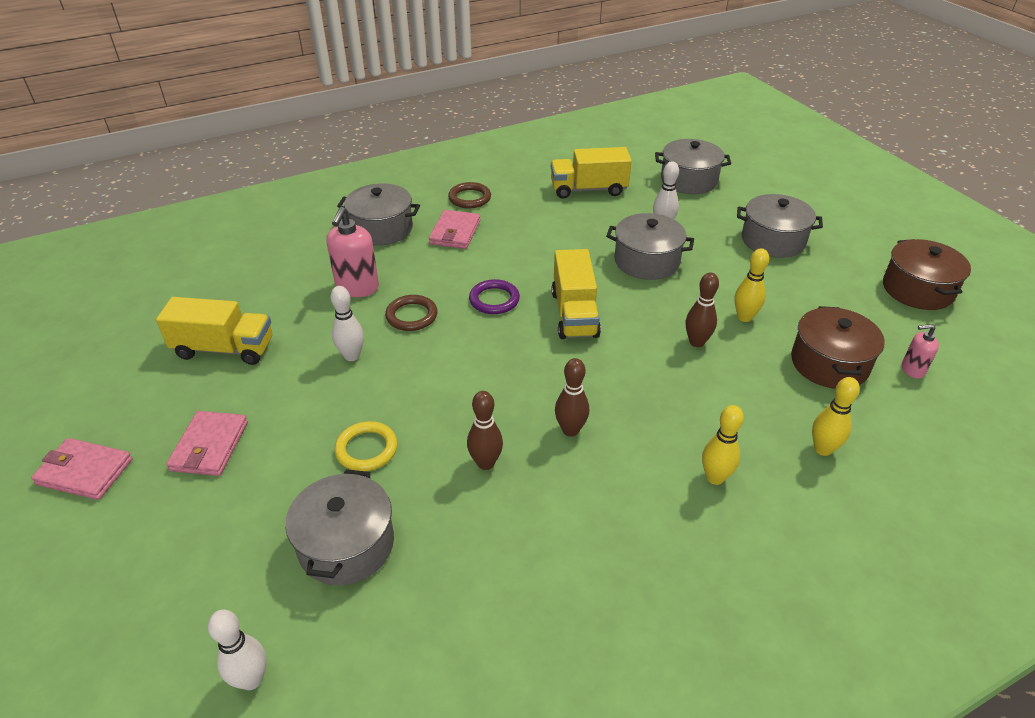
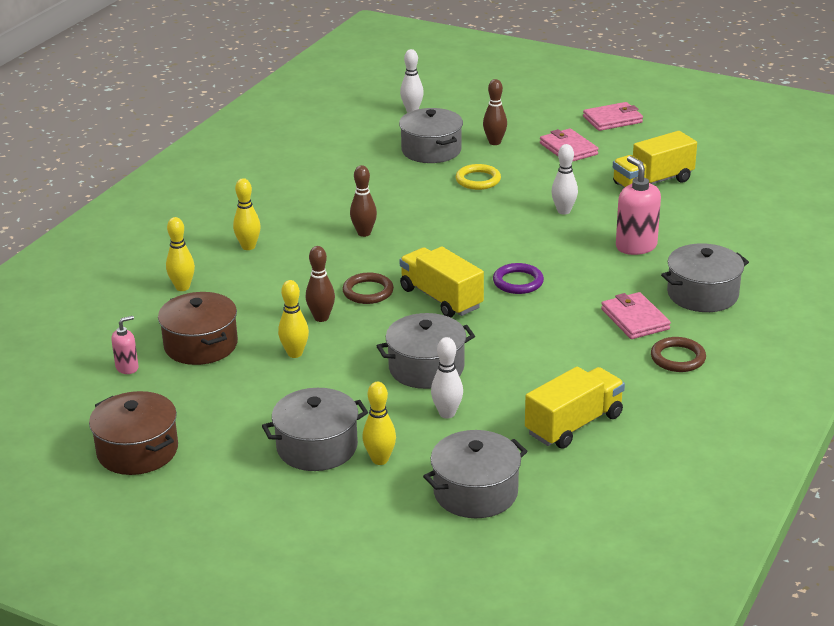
camera: 145 degrees right, 10 degrees down
brown ring [385,295,438,331] -> brown ring moved to [342,272,394,304]
brown bowling pin [467,391,503,470] -> brown bowling pin moved to [483,79,507,145]
none -> yellow bowling pin [362,382,396,465]

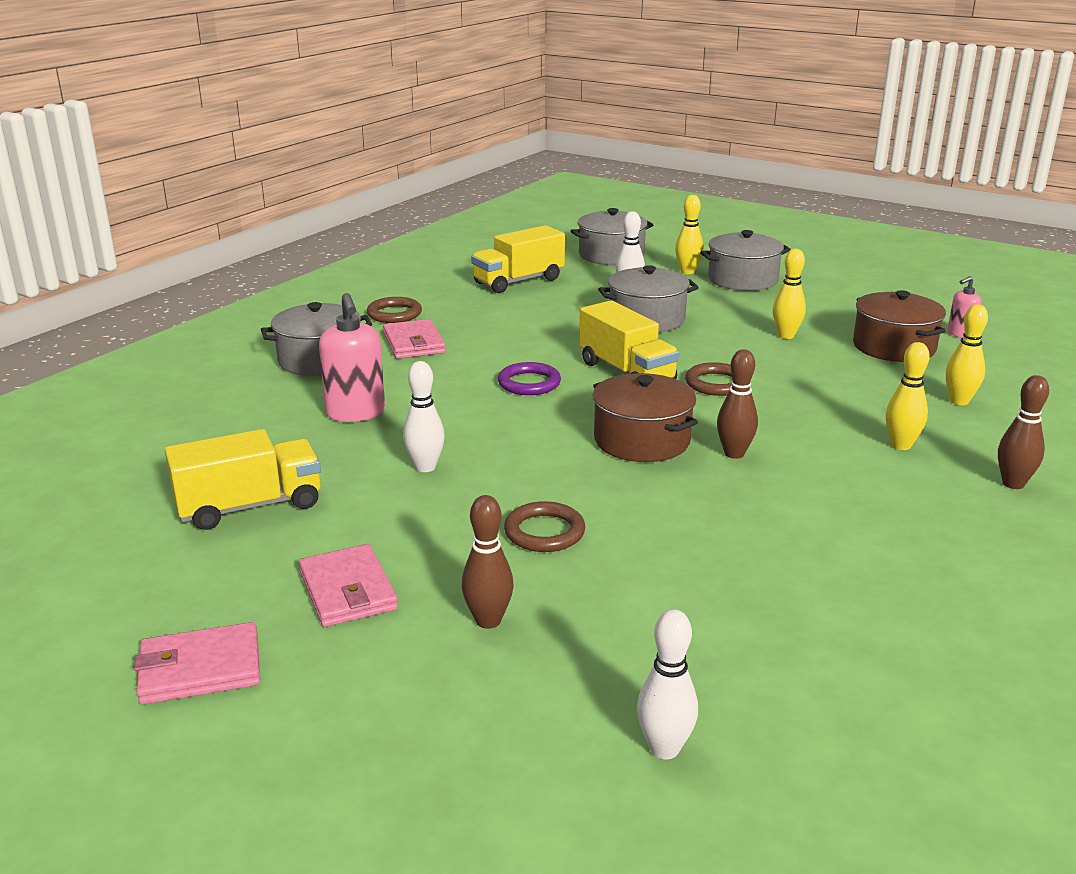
camera: 175 degrees left, 5 degrees down
brown pot [89,391,178,475] -> brown pot moved to [593,373,698,462]
brown bowling pin [306,246,335,322] -> brown bowling pin moved to [998,375,1049,489]
grey pot [399,108,463,163] -> none
yellow ring [456,164,501,190] -> brown ring [504,501,585,552]

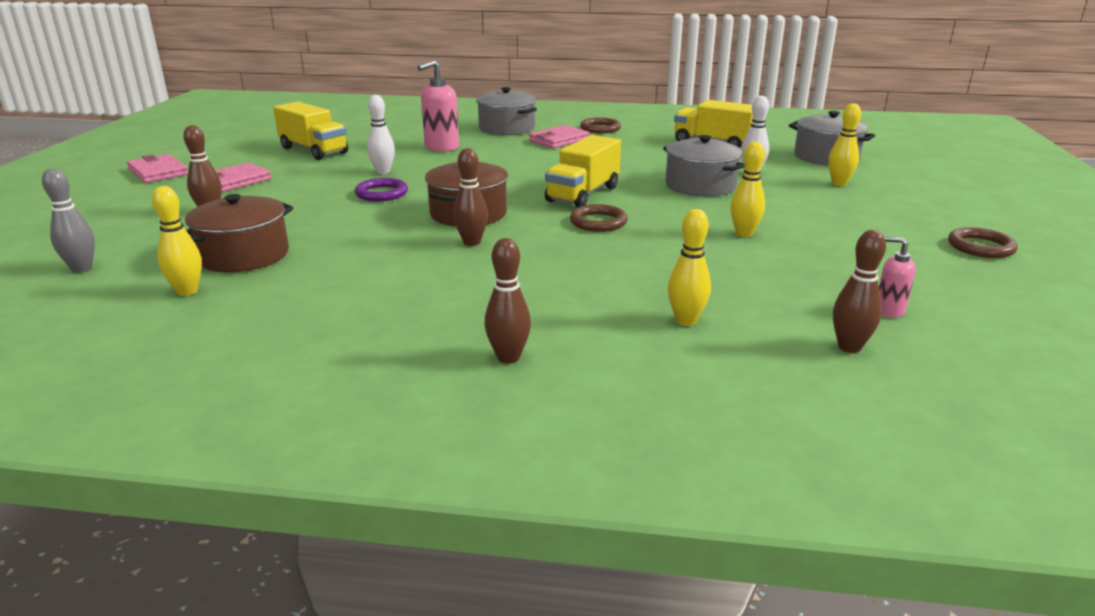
camera: 65 degrees right, 0 degrees up
purple ring [498,362,561,395] -> purple ring moved to [355,178,408,202]
brown ring [504,501,585,552] -> brown ring moved to [948,227,1018,258]
white bowling pin [637,609,698,759] -> grey bowling pin [42,168,95,272]
grey pot [700,230,791,291] -> none
brown pot [853,290,946,362] -> brown pot moved to [185,194,293,272]
yellow bowling pin [886,342,930,450] -> yellow bowling pin moved to [152,186,202,296]
none -> brown bowling pin [833,230,886,353]

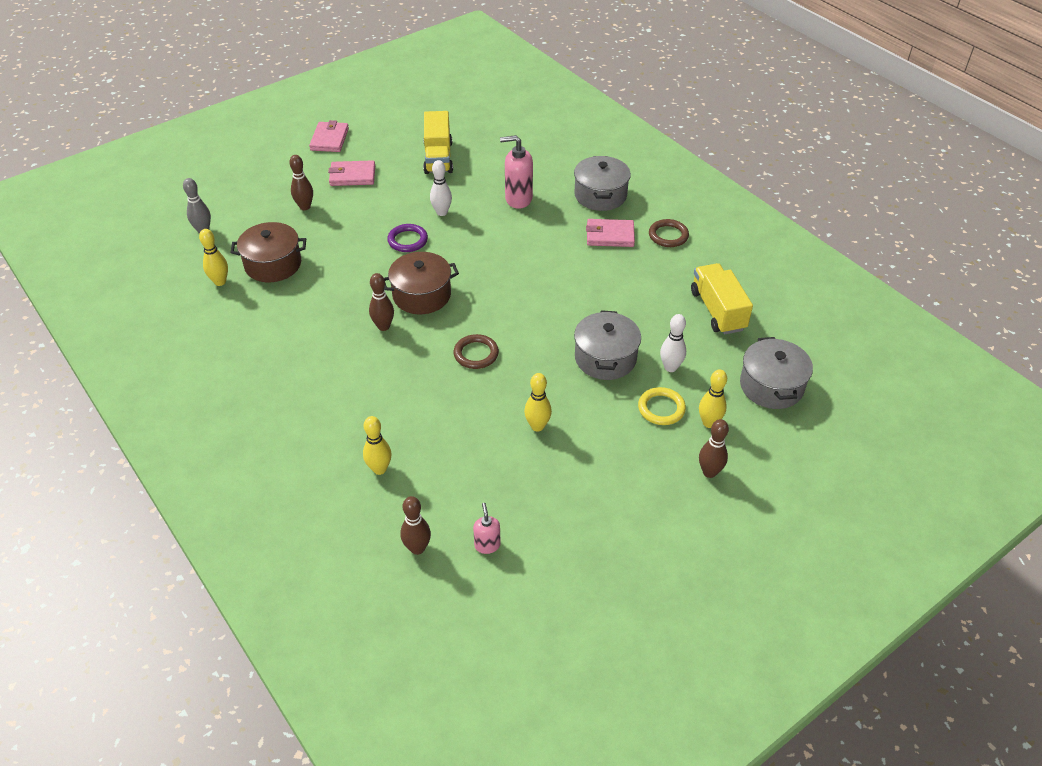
camera: 45 degrees right, 20 degrees up
brown bowling pin [484,238,531,364] -> brown bowling pin moved to [699,419,729,478]
yellow truck [545,135,621,208] -> none
brown ring [948,227,1018,258] -> none
none -> yellow ring [638,387,686,425]

